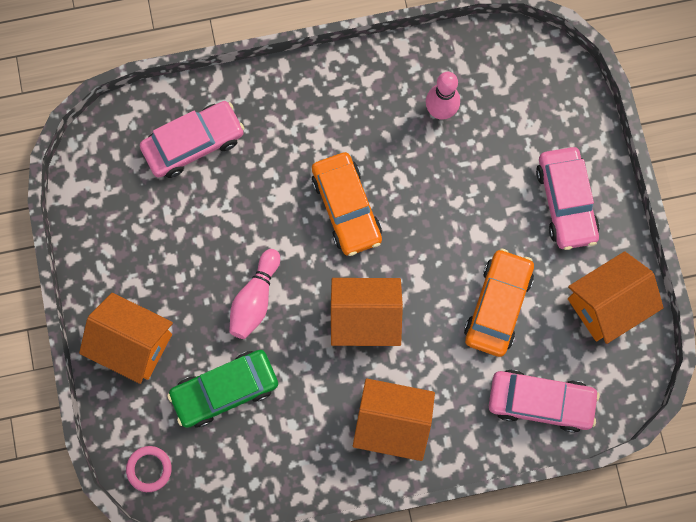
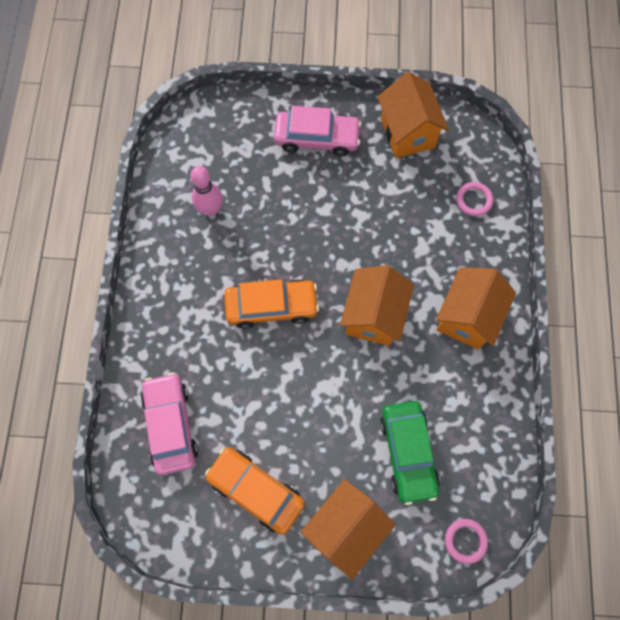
camera: 75 degrees left, 5 degrees down
pink bowling pin [229,249,280,339] -> none
orange car [464,248,534,357] -> orange car moved to [205,447,305,535]
pink car [489,370,600,433] -> pink ring [456,182,493,216]

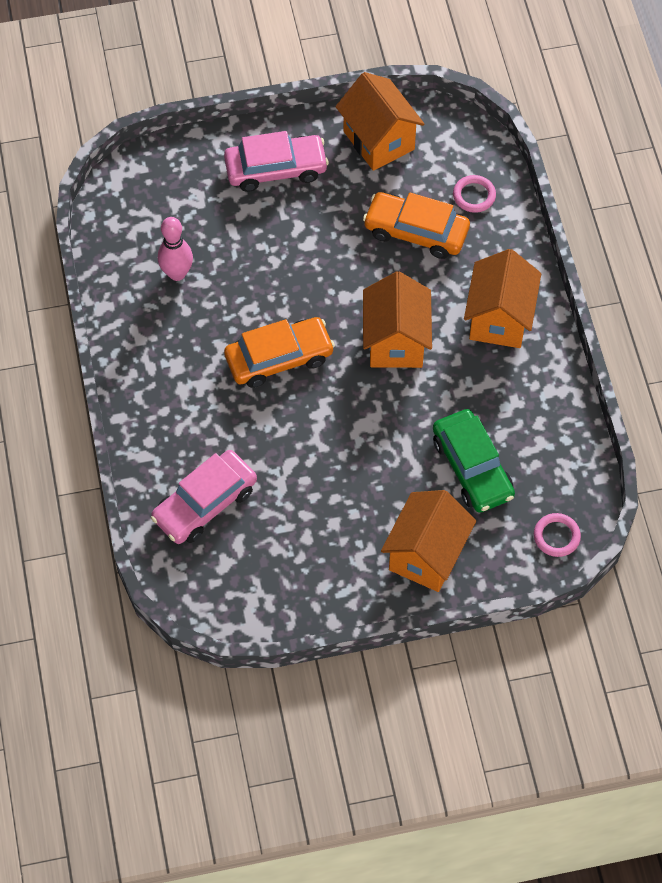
camera: 15 degrees left, 10 degrees down
pink car [141,372,198,475] -> pink car turned 105 degrees counterclockwise [151,450,257,544]
orange car [205,447,305,535] -> orange car moved to [363,192,470,259]

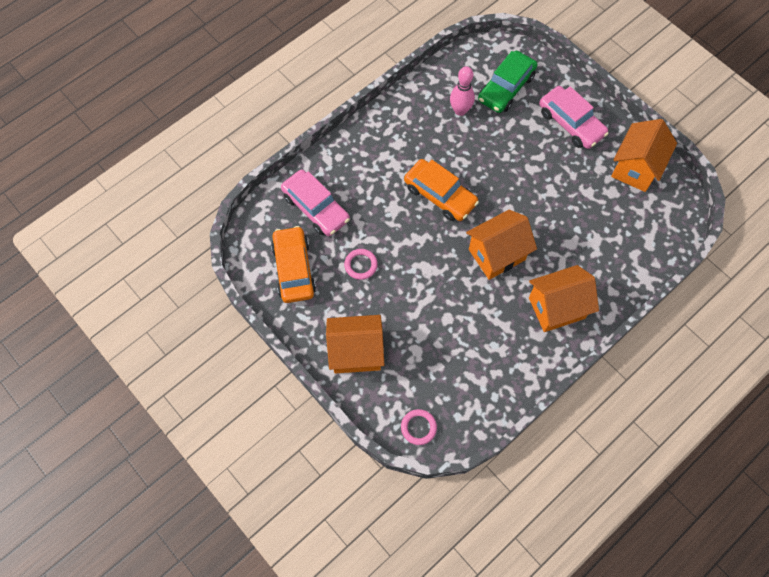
camera: 60 degrees right, 5 degrees up
pink car [151,450,257,544] -> pink car turned 150 degrees counterclockwise [281,170,350,236]
orange car [363,192,470,259] -> orange car moved to [271,226,316,303]
green car [433,409,515,513] -> green car moved to [478,51,537,113]
pink ring [453,175,496,213] -> pink ring moved to [344,249,378,280]

